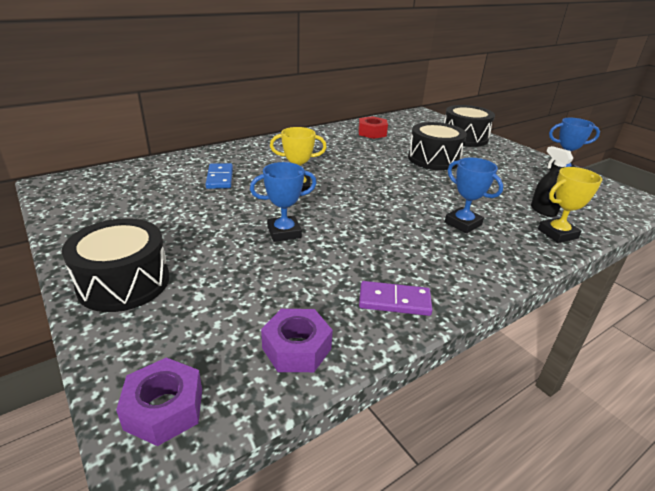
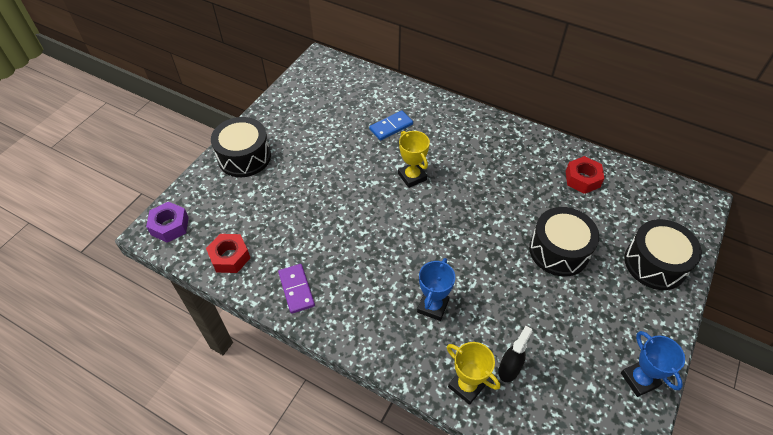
camera: 65 degrees right, 20 degrees up
blue trophy [250,162,317,242] -> none
purple nut [261,309,333,372] -> red nut [206,234,250,273]

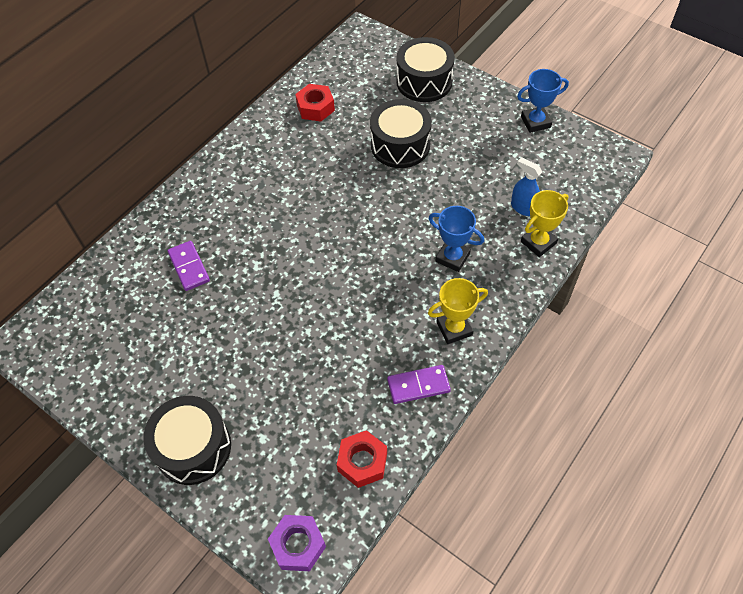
camera: 80 degrees left, 5 degrees up
blue domino [369,111,413,141] -> purple domino [168,241,210,291]
yellow trophy [398,131,430,188] -> yellow trophy moved to [428,278,488,344]
black spray bottle [498,326,532,382] -> blue spray bottle [511,157,542,216]

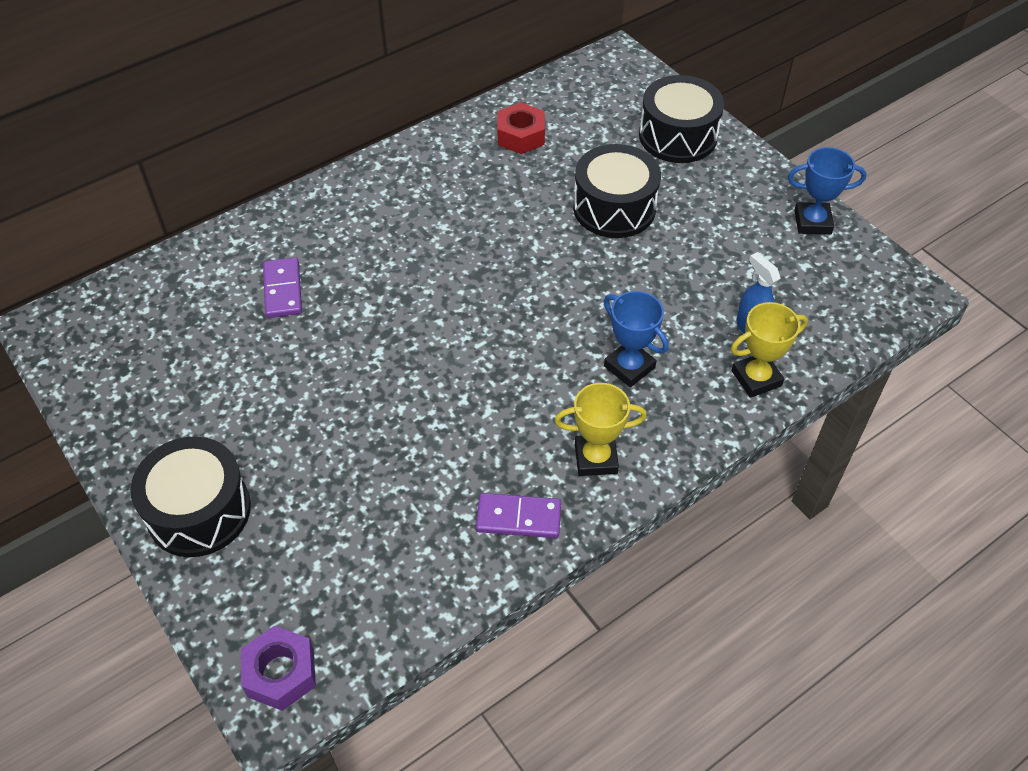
camera: 15 degrees right, 5 degrees down
red nut [337,430,387,488] -> none

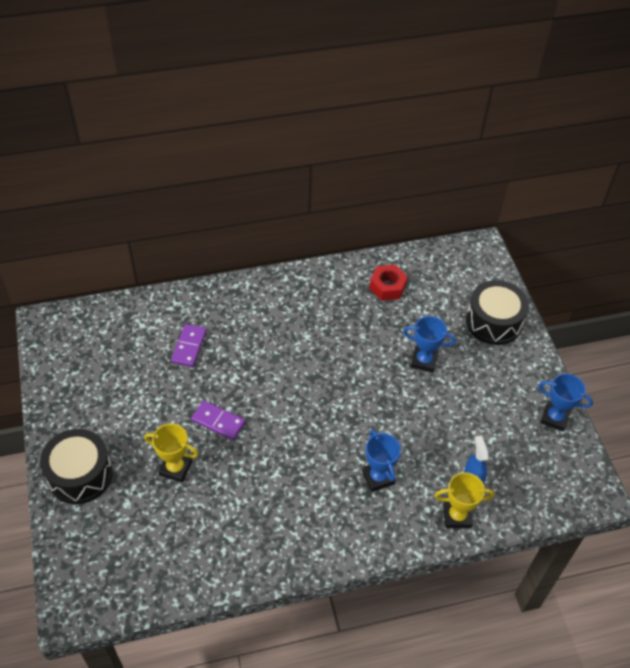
camera: 20 degrees right, 0 degrees up
purple nut [241,625,316,711] -> none
purple domino [476,493,561,538] -> purple domino moved to [191,401,245,440]
yellow trophy [554,383,647,476] -> yellow trophy moved to [144,424,199,482]
black drum [573,144,661,238] -> blue trophy [403,316,456,373]

